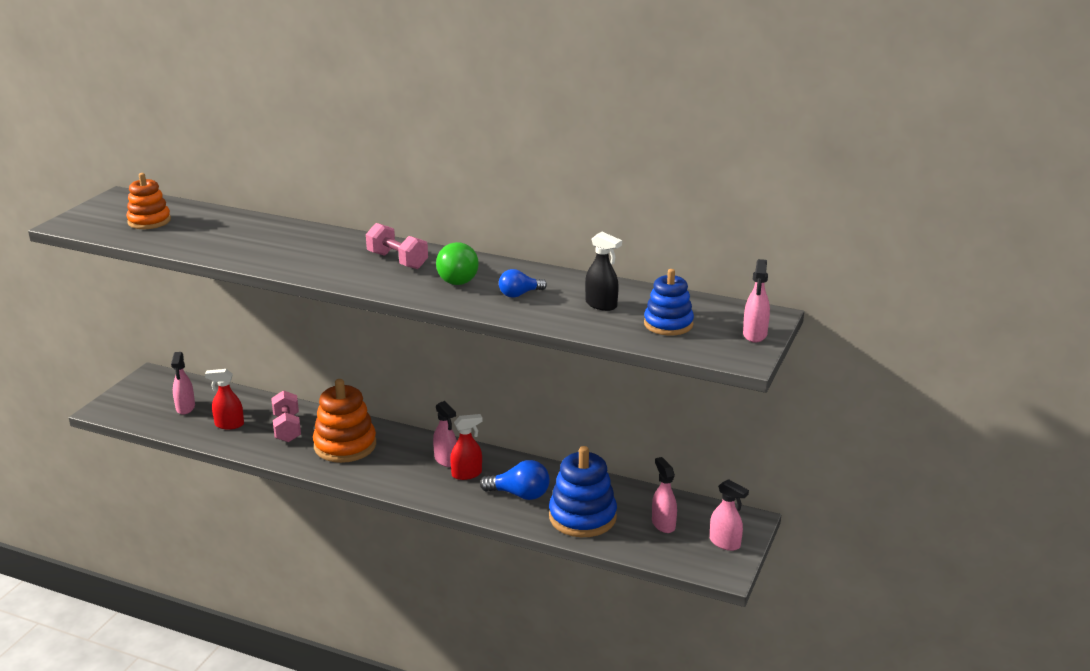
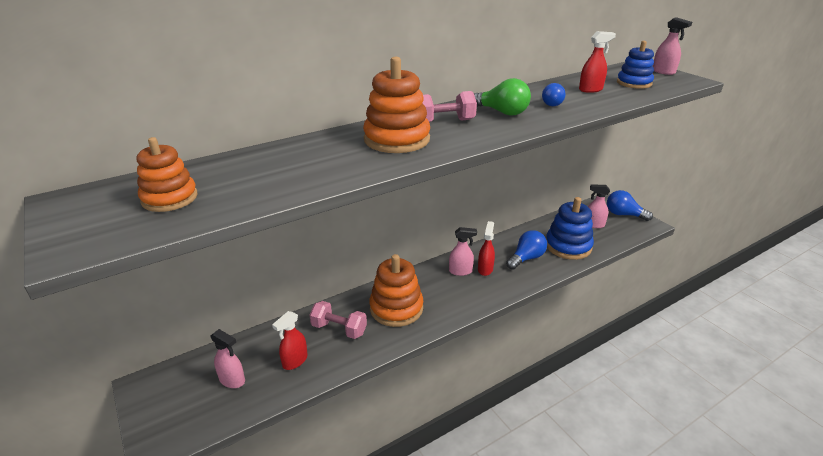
camera: 55 degrees left, 5 degrees up
black spray bottle [585,232,622,311] -> red spray bottle [579,31,616,93]
pink spray bottle [710,479,749,551] -> blue light bulb [607,190,653,221]
none -> orange stacking toy [363,57,430,153]

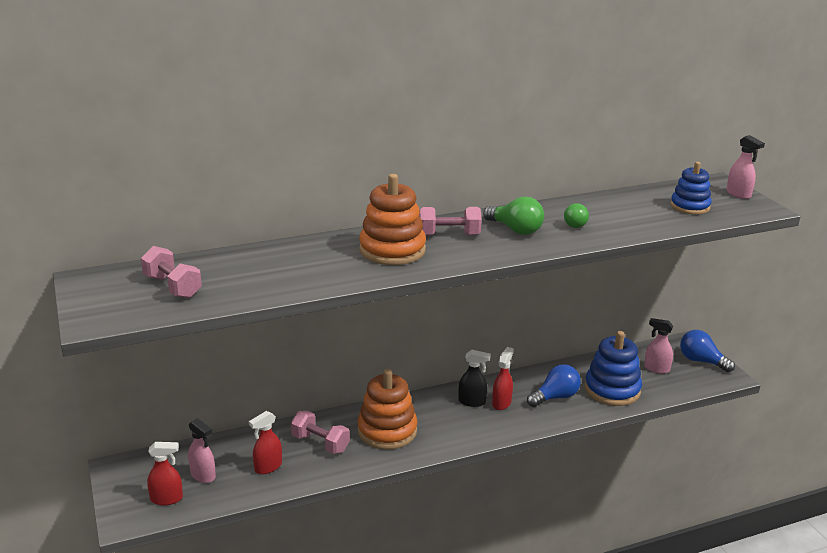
camera: 10 degrees right, 5 degrees down
orange stacking toy [137,137,198,212] -> pink dumbbell [141,246,202,298]
pink spray bottle [449,227,477,276] -> black spray bottle [459,350,491,407]
blue light bulb [542,83,566,106] -> green light bulb [564,203,589,228]
red spray bottle [579,31,616,93] -> red spray bottle moved to [147,442,183,505]

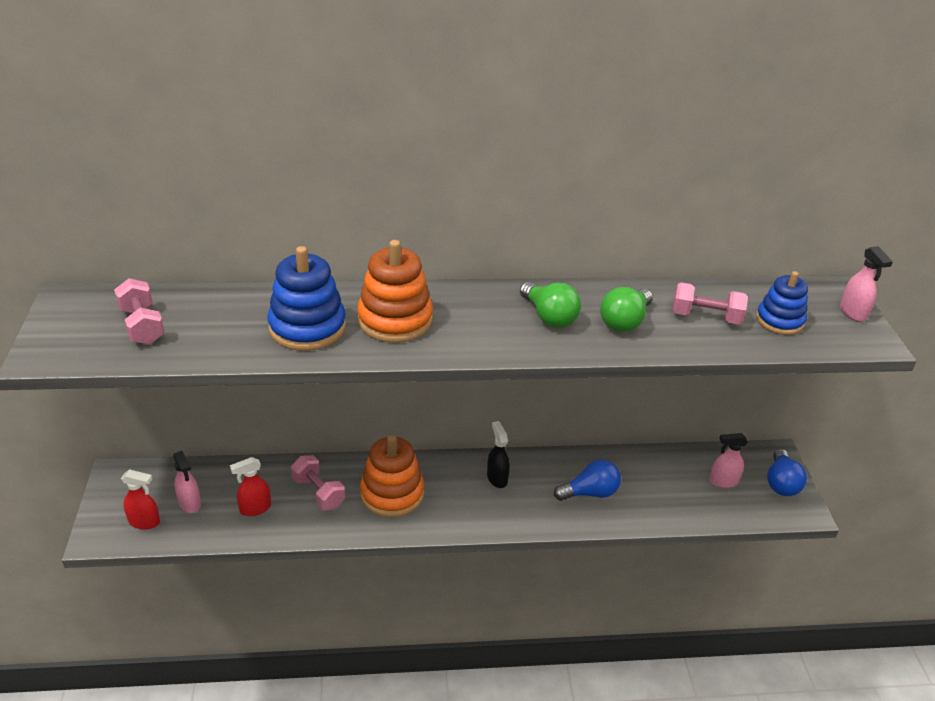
camera: 15 degrees right, 10 degrees up
pink dumbbell [419,207,482,235] -> pink dumbbell moved to [672,282,748,325]
black spray bottle [459,350,491,407] -> black spray bottle turned 135 degrees counterclockwise [487,421,510,488]
red spray bottle [492,347,514,410] -> none
green light bulb [564,203,589,228] -> green light bulb [600,287,653,332], size x1.52
blue stacking toy [585,331,642,406] -> blue stacking toy moved to [267,246,346,351]
pink spray bottle [644,318,674,374] -> pink spray bottle turned 45 degrees counterclockwise [709,433,748,488]
blue light bulb [680,330,735,372] -> blue light bulb turned 135 degrees counterclockwise [767,449,807,496]

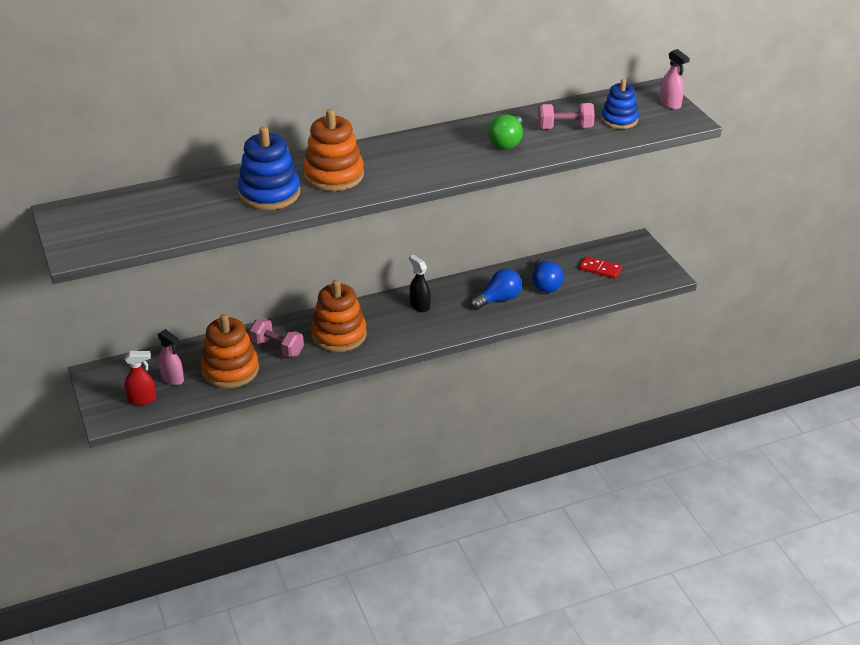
camera: 15 degrees left, 0 degrees up
pink dumbbell [114,278,165,345] -> none
red spray bottle [230,457,271,516] -> orange stacking toy [201,314,259,388]
green light bulb [520,282,581,327] -> none
pink spray bottle [709,433,748,488] -> red domino [579,256,622,279]
blue light bulb [767,449,807,496] -> blue light bulb moved to [532,258,564,293]

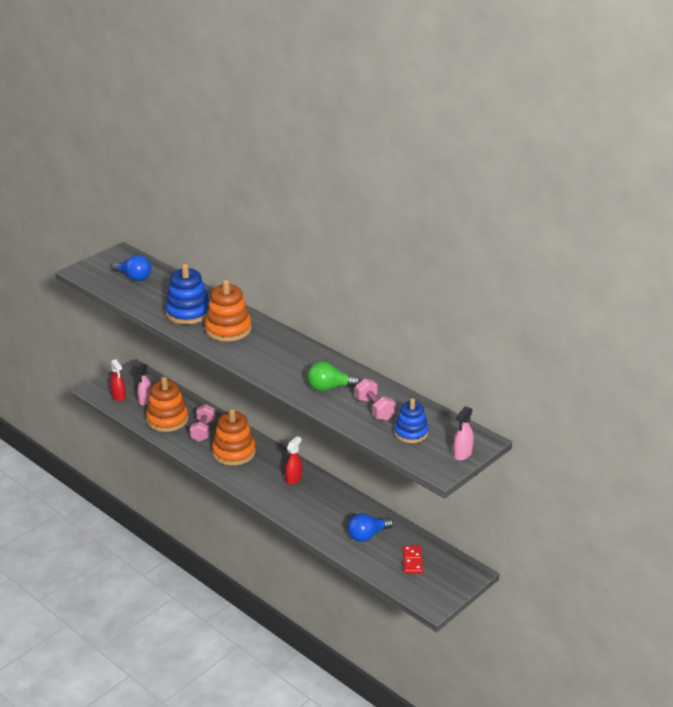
camera: 65 degrees right, 5 degrees down
black spray bottle [409,255,431,312] -> red spray bottle [285,436,302,485]
blue light bulb [471,269,522,310] -> blue light bulb moved to [112,255,151,281]

